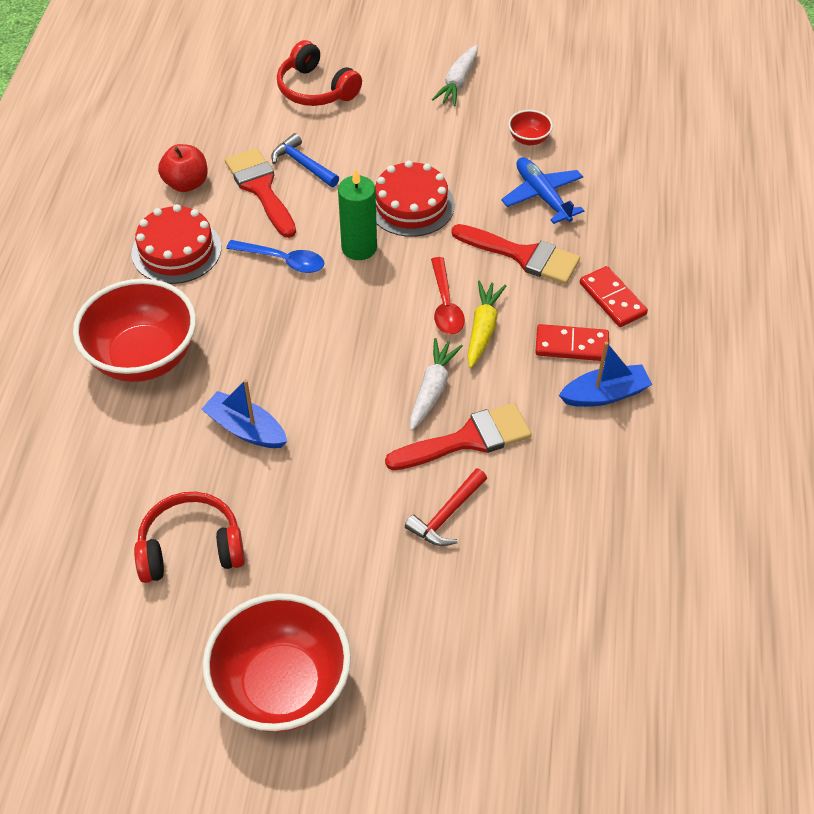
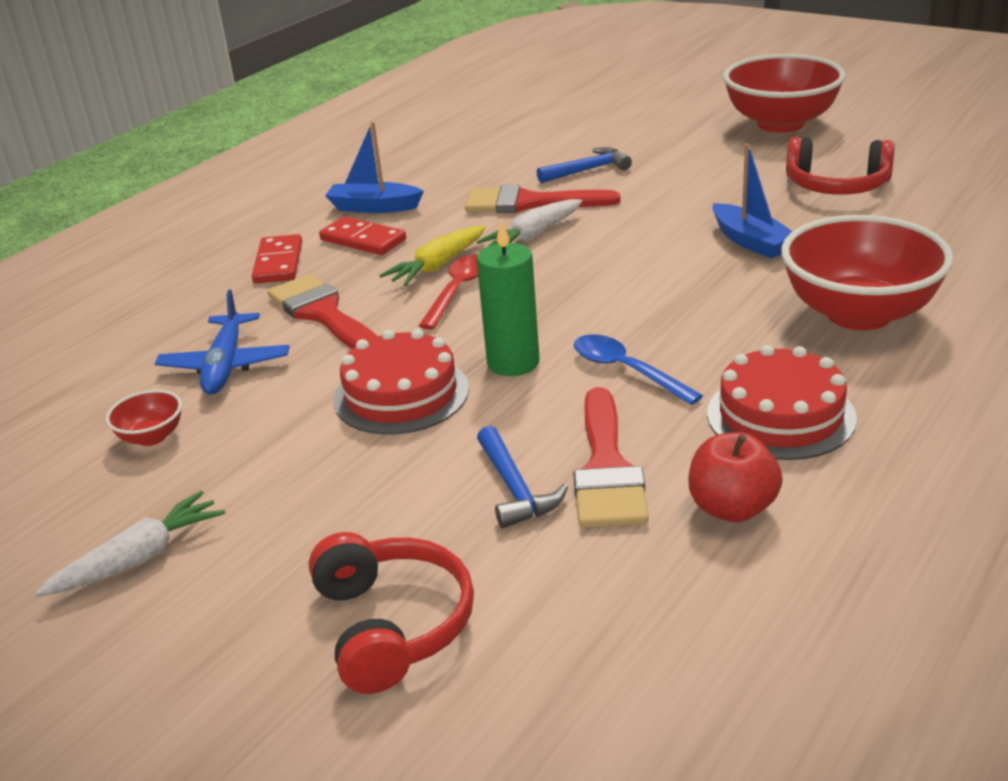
camera: 150 degrees left, 20 degrees down
red hammer [405,468,487,546] -> blue hammer [537,147,632,183]

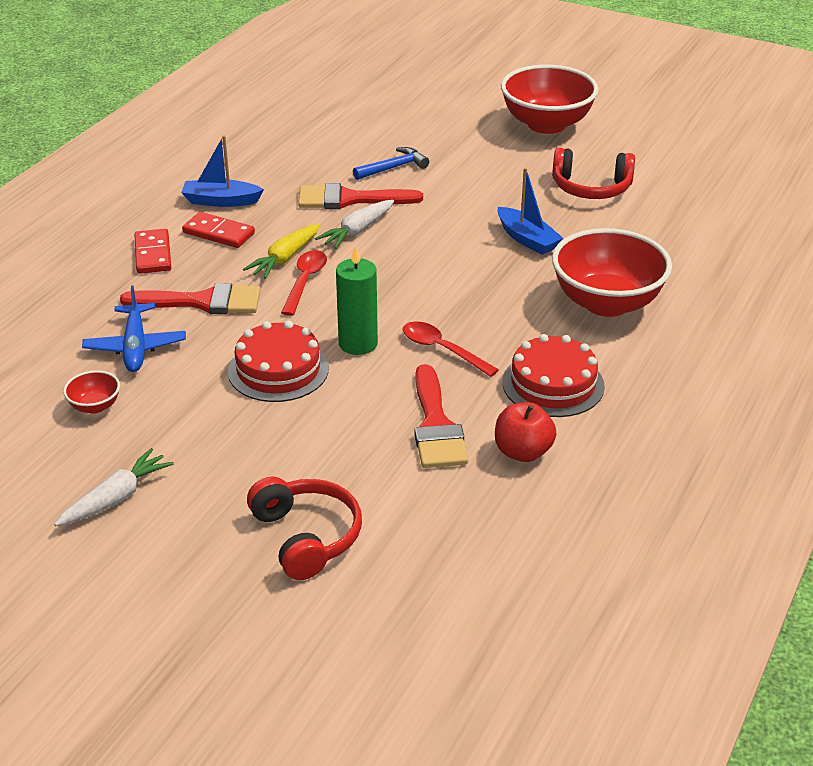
camera: 10 degrees left, 5 degrees up
red brush [267,274,378,349] -> red brush turned 135 degrees clockwise [120,283,260,314]
blue hammer [477,426,568,528] -> none
blue spoon [574,334,703,405] -> red spoon [403,321,499,377]

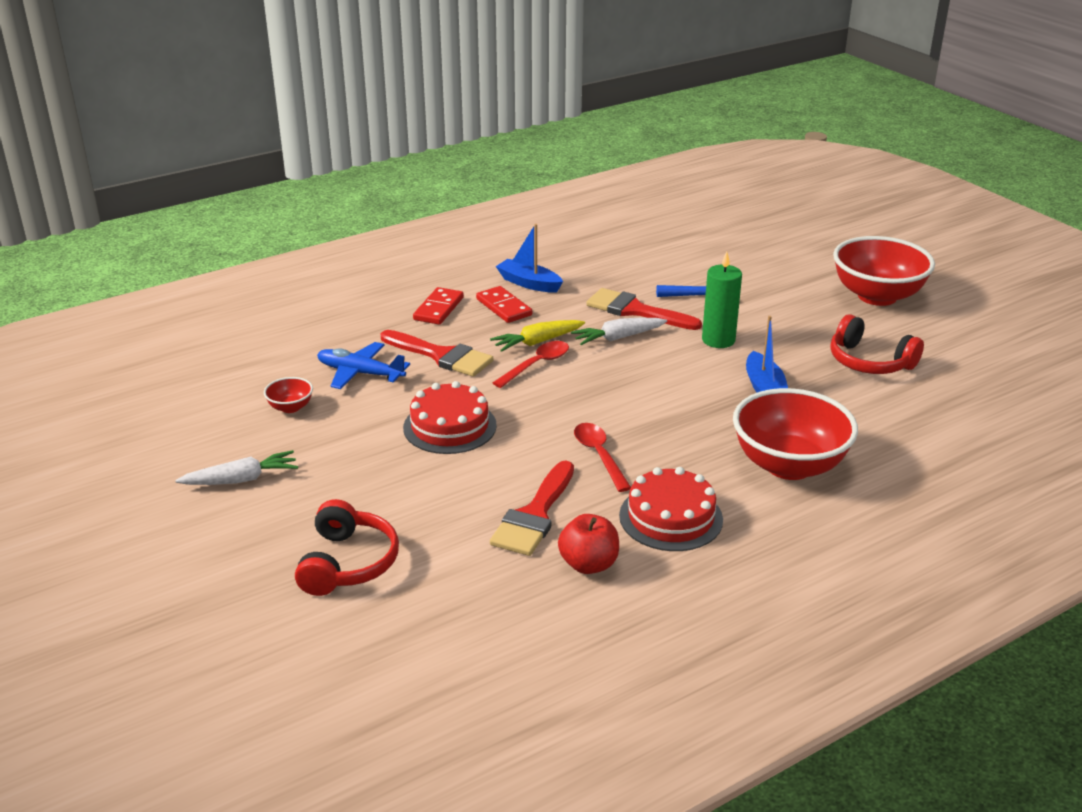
camera: 30 degrees right, 5 degrees down
blue plane [82,286,186,372] -> blue plane turned 90 degrees clockwise [317,342,410,389]
green candle [336,245,378,355] -> green candle moved to [702,252,742,348]

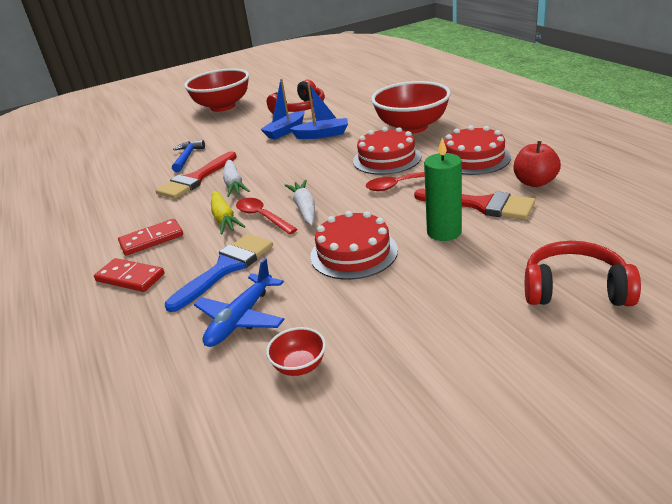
camera: 80 degrees left, 0 degrees up
white carrot [175,450,298,485] -> white carrot moved to [284,180,315,226]
red brush [381,330,494,377] -> blue brush [165,234,273,312]
blue boat [496,224,563,293] -> blue boat moved to [260,79,305,140]
green candle [702,252,742,348] -> green candle moved to [424,138,462,241]
none -> red cake [353,127,421,175]

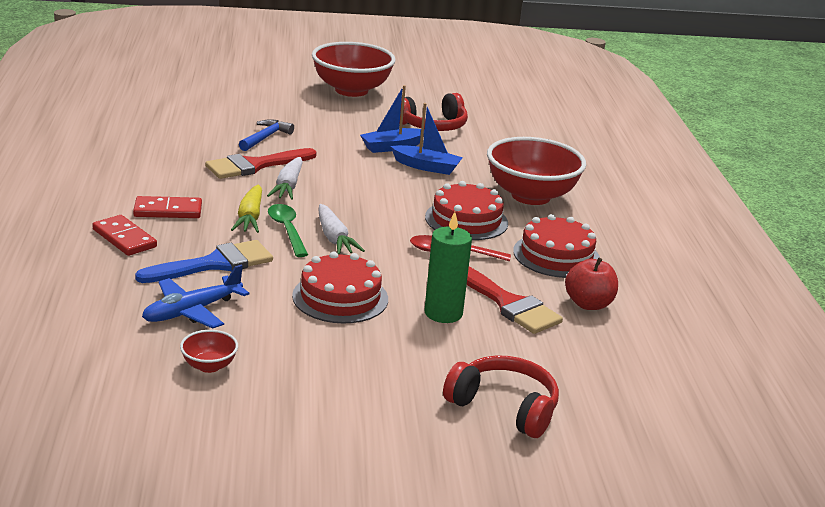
camera: 15 degrees right, 5 degrees down
red spoon [236,198,298,235] -> green spoon [268,204,308,257]
white carrot [284,180,315,226] -> white carrot turned 150 degrees clockwise [319,204,365,255]

